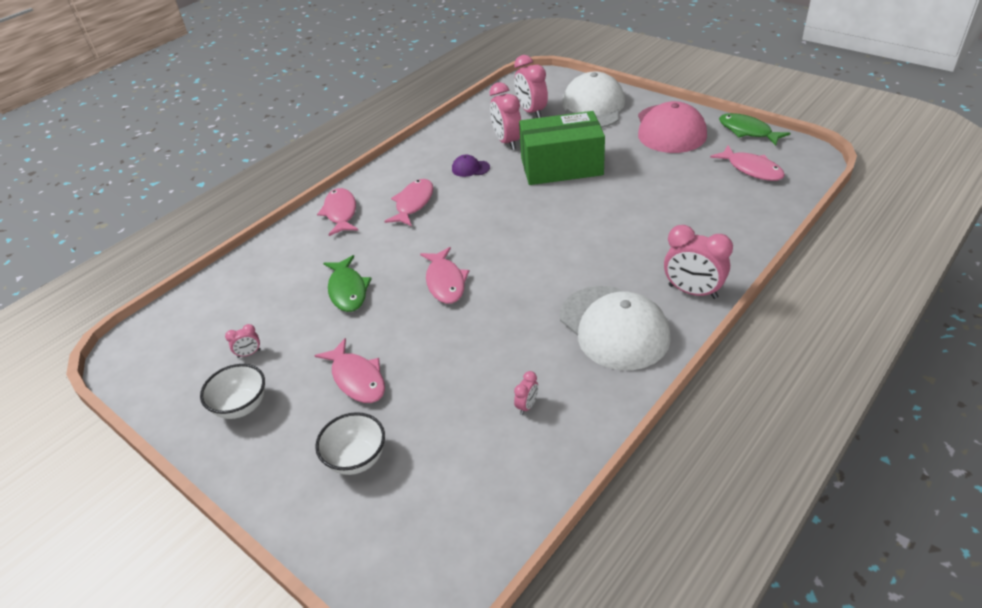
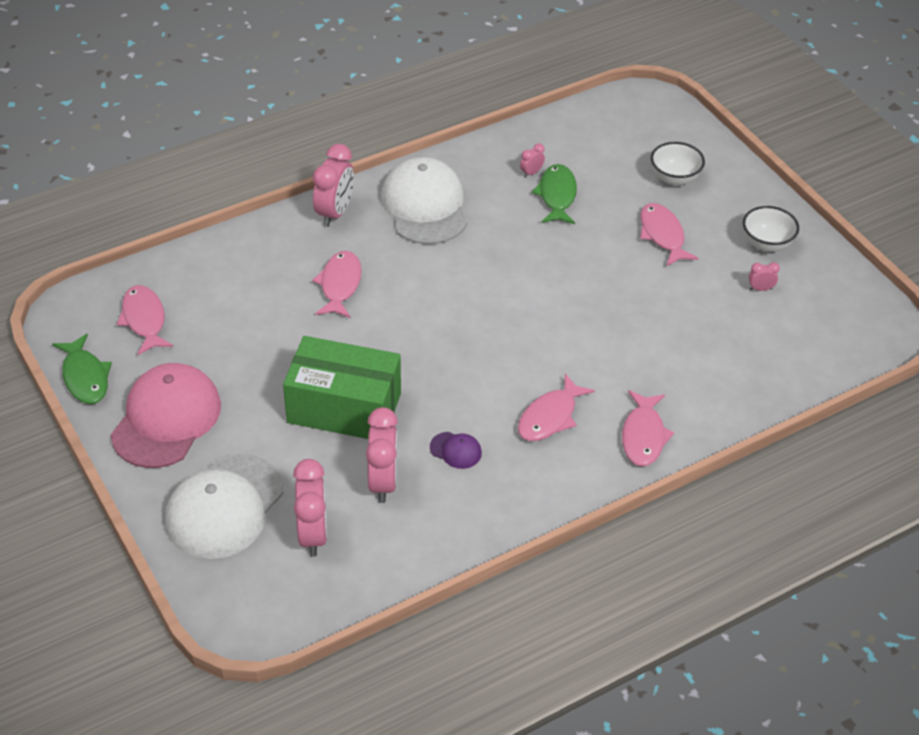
camera: 165 degrees left, 5 degrees up
green fish [323,255,372,312] -> green fish moved to [532,164,577,224]
pink fish [420,247,469,304] -> pink fish moved to [312,251,362,318]
pink clock [664,225,733,299] -> pink clock turned 60 degrees clockwise [313,144,354,227]

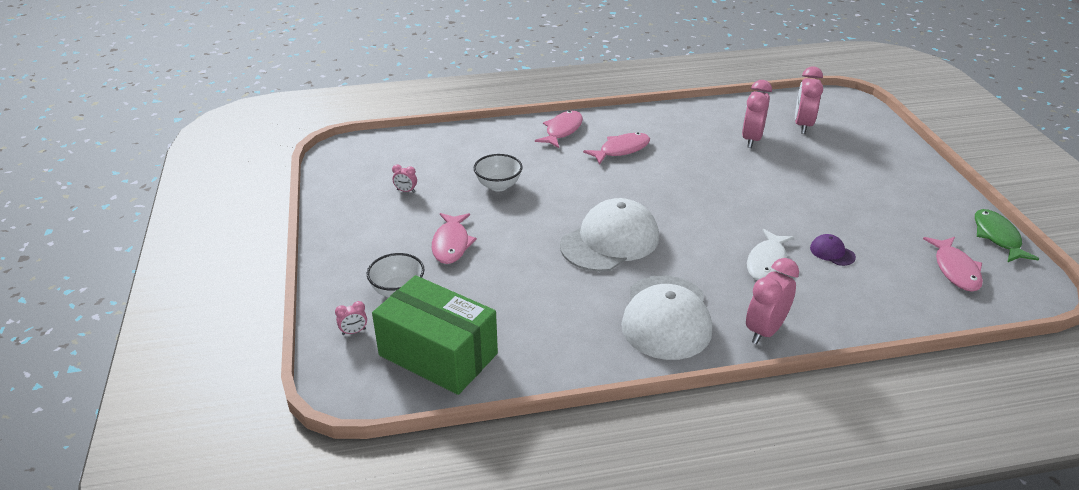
camera: 160 degrees left, 10 degrees down
pink cap [111,363,221,468] -> none
white cap [165,453,283,559] -> white cap moved to [560,198,659,272]
green box [283,336,401,439] -> green box moved to [372,275,498,395]
pink fish [312,251,362,318] -> white fish [747,229,794,281]
purple cap [430,432,482,469] -> purple cap moved to [810,234,856,266]
pink clock [520,143,545,177] -> pink clock moved to [335,301,367,335]
green fish [532,164,577,224] -> none
white bowl [743,206,799,252] -> white bowl moved to [474,154,522,191]

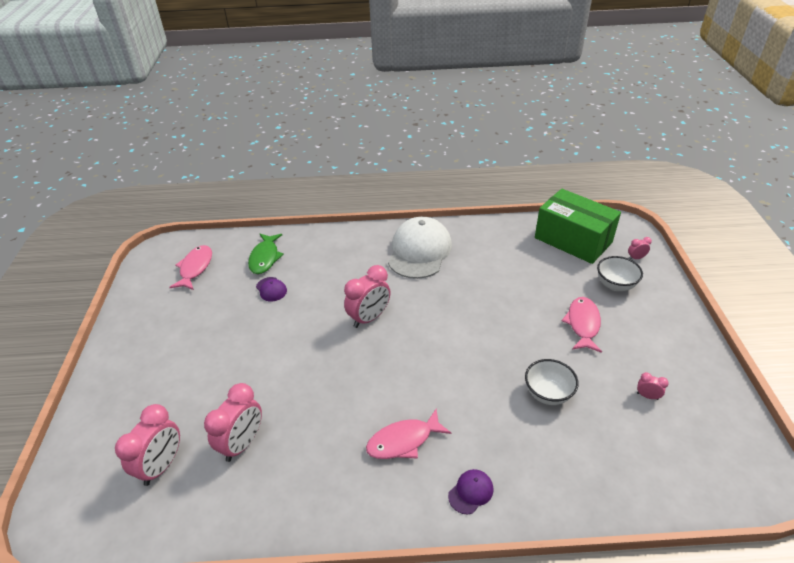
camera: 170 degrees left, 5 degrees up
pink fish [535,111,583,148] -> purple cap [448,469,493,514]
white cap [560,198,659,272] -> none
pink clock [746,258,799,344] -> pink clock moved to [344,265,390,328]
white fish [747,229,794,281] -> none
green fish [975,209,1039,262] -> green fish moved to [248,234,284,274]

